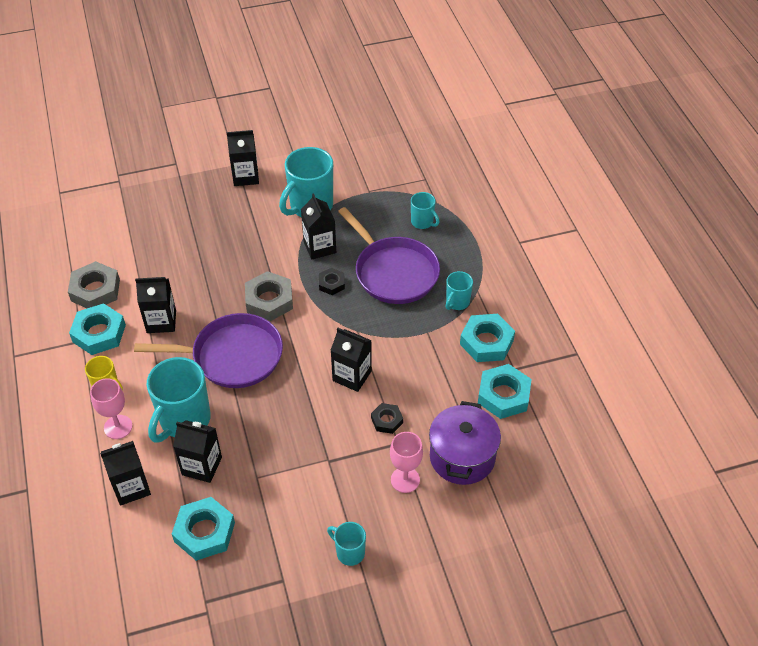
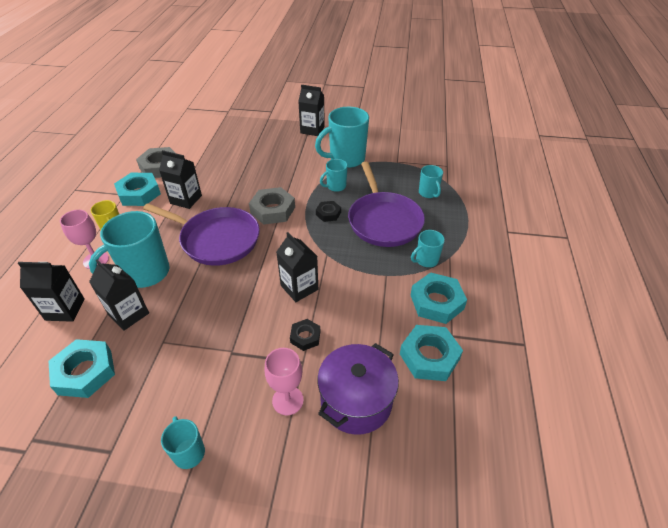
camera: 25 degrees right, 5 degrees down
black carton [301,193,336,260] -> turquoise mug [320,159,348,192]

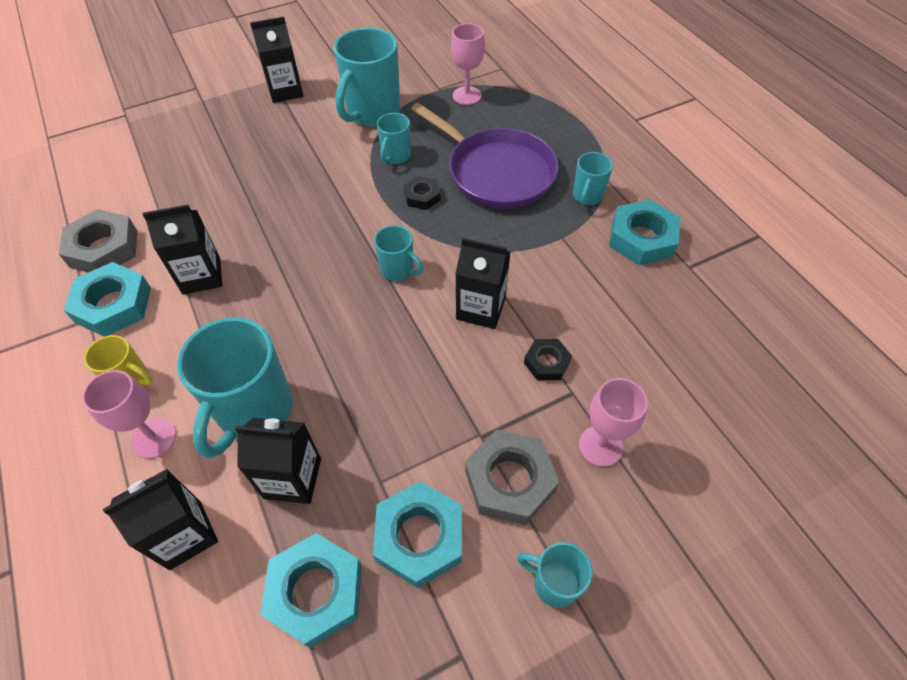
camera: 35 degrees left, 10 degrees up
purple pan [143,203,260,266] -> none
grey nut [249,187,295,225] -> grey nut moved to [465,430,559,525]
purple pot [317,343,399,435] -> none
turquoise nut [400,325,463,381] -> turquoise nut moved to [373,481,462,588]
turquoise mug [419,165,443,198] -> turquoise mug moved to [374,225,423,281]
none -> pink goblet [451,23,485,105]

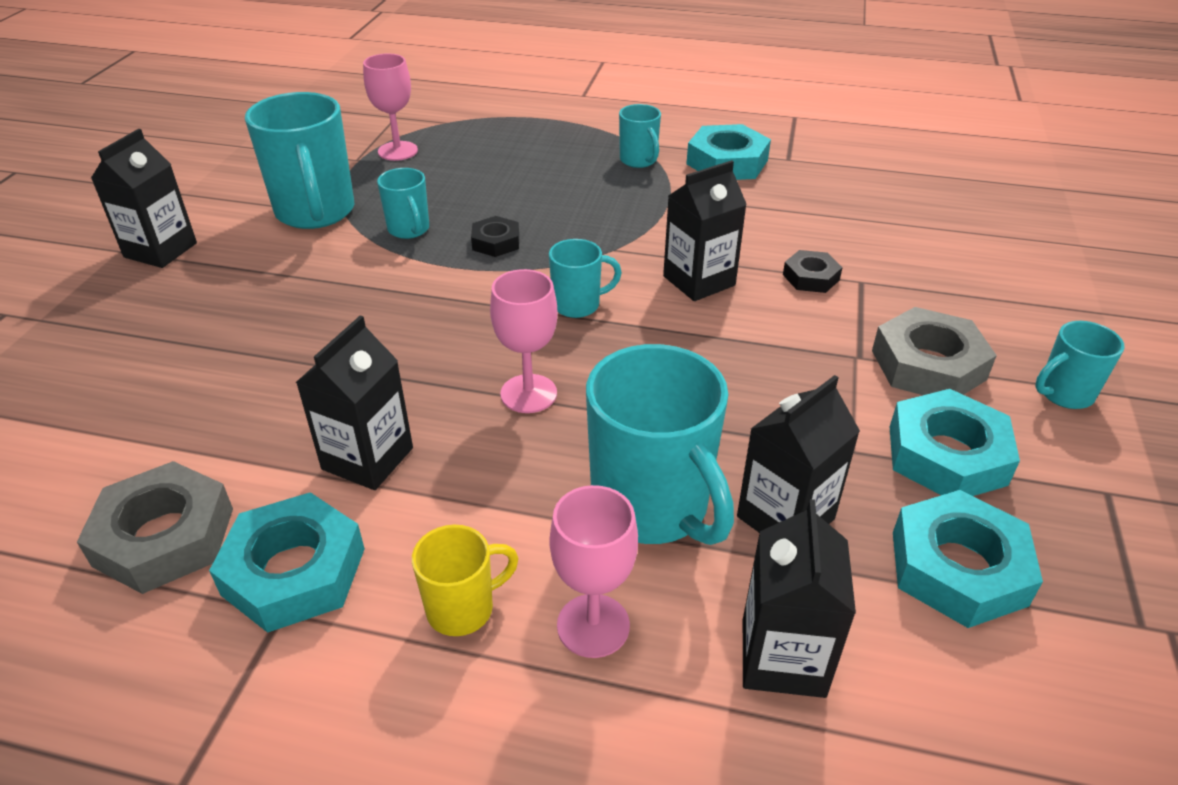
camera: 50 degrees left, 15 degrees down
purple pan [411,103,559,209] -> none
pink goblet [579,378,648,467] -> pink goblet moved to [490,269,557,413]

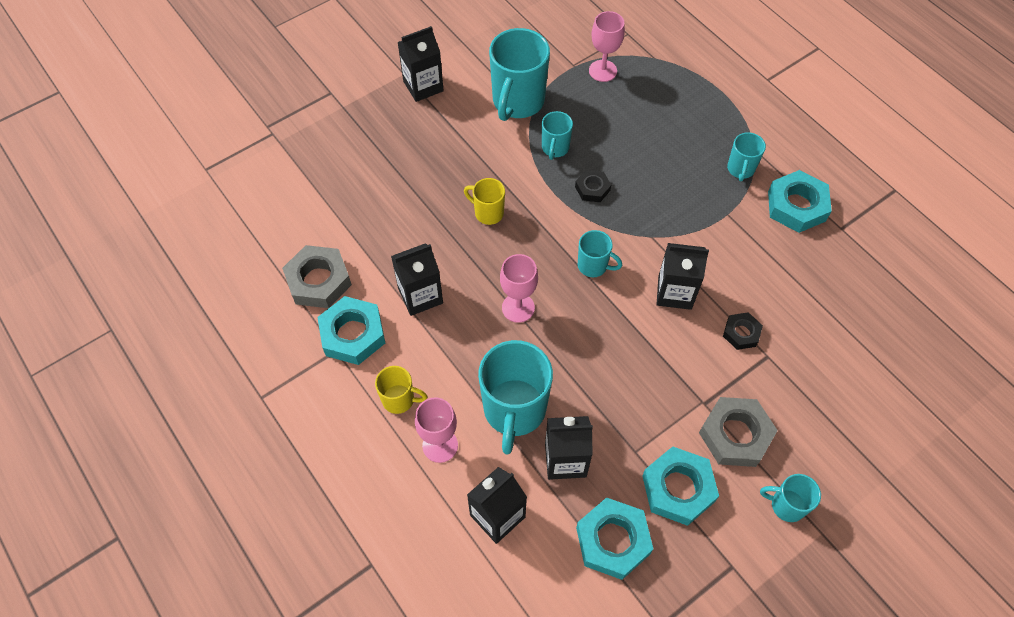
camera: 40 degrees right, 20 degrees up
none -> yellow mug [464,178,505,225]

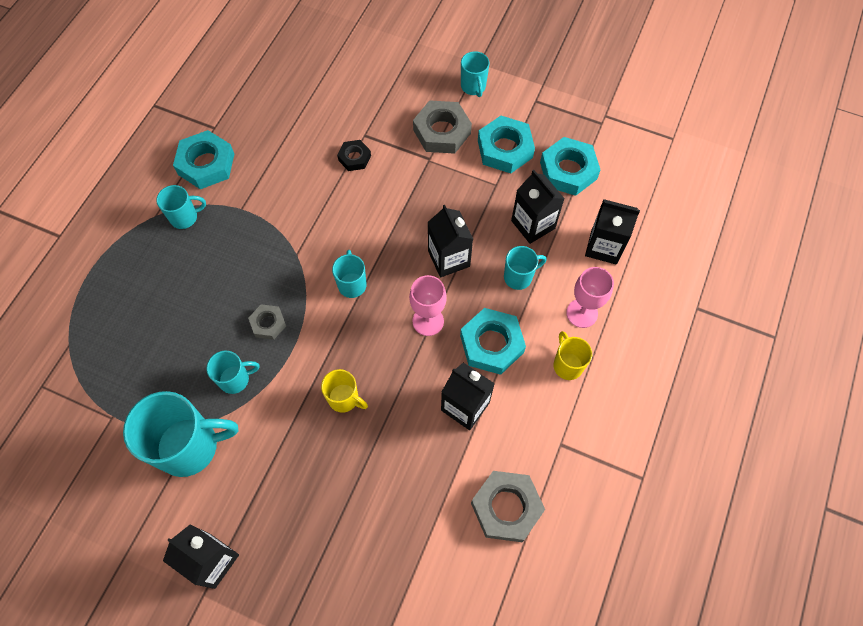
camera: 120 degrees left, 5 degrees up
turquoise nut [317,296,385,365] -> turquoise nut moved to [460,308,526,375]
yellow mug [464,178,505,225] -> yellow mug turned 60 degrees counterclockwise [321,369,368,413]
turquoise mug [478,340,553,455] -> turquoise mug [504,246,547,290], size x0.52
black nut [575,170,611,202] -> grey nut [248,304,286,340]
pink goblet [589,11,625,82] -> none
black carton [656,243,709,310] -> black carton moved to [428,205,473,278]

